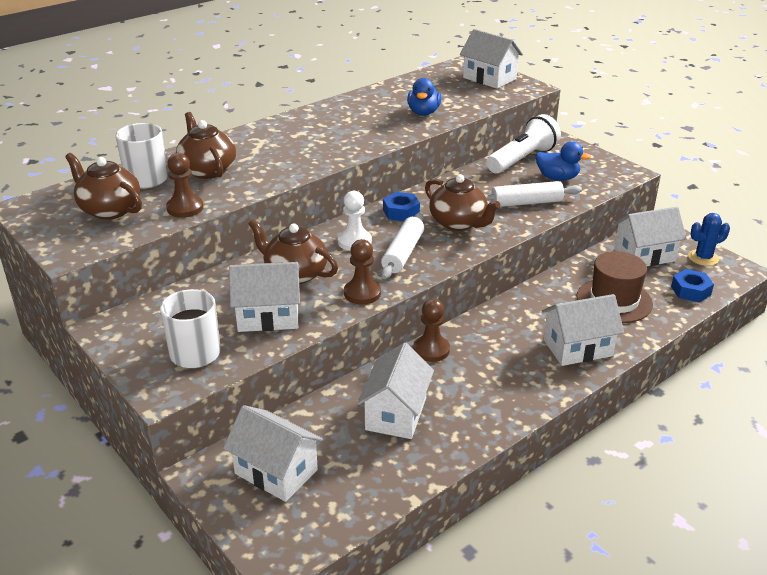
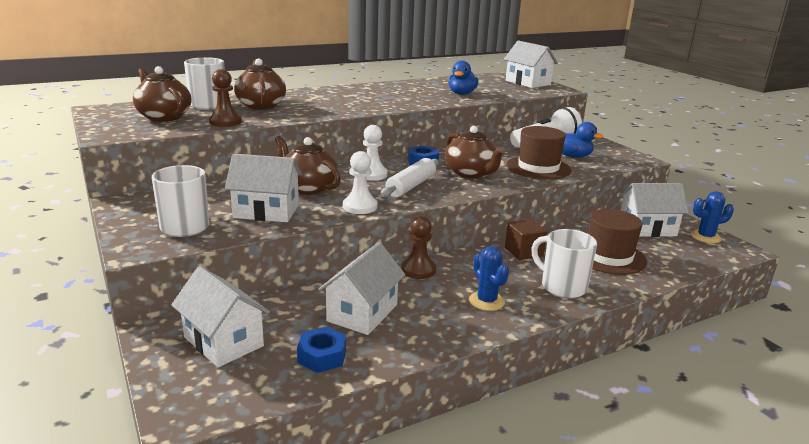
camera: 10 degrees right, 10 degrees down
brown pawn [344,239,381,304] -> white pawn [343,151,377,214]
white rolling pin [484,181,582,207] -> brown hat [506,126,571,179]
white house [542,294,624,366] -> white mug [531,229,597,298]
blue nut [671,269,714,302] -> blue nut moved to [297,327,346,373]
none -> blue cactus [469,246,509,311]
none -> brown cube [505,219,547,260]

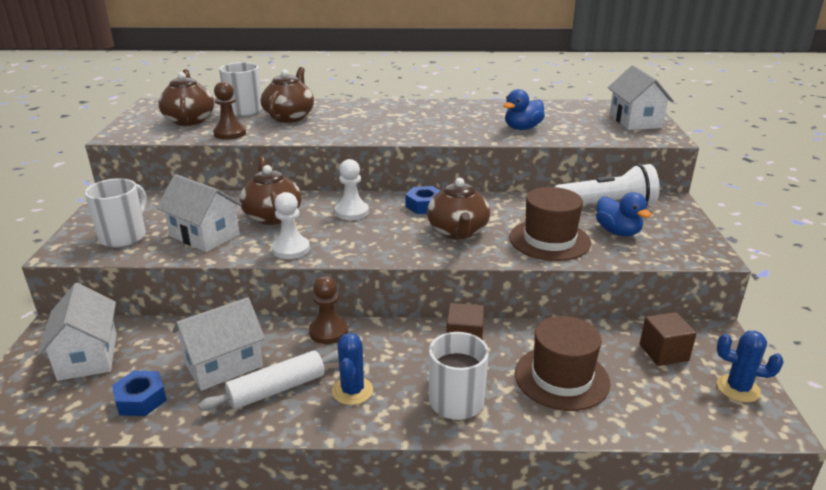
camera: 30 degrees right, 5 degrees up
white rolling pin [380,158,439,198] -> white rolling pin moved to [198,350,339,411]
white house [619,183,689,237] -> brown cube [640,312,697,366]

